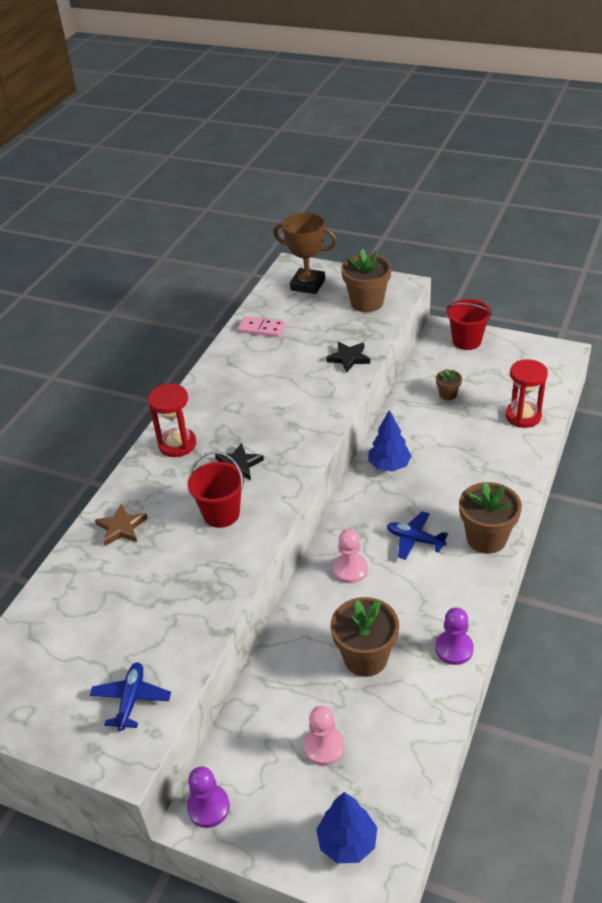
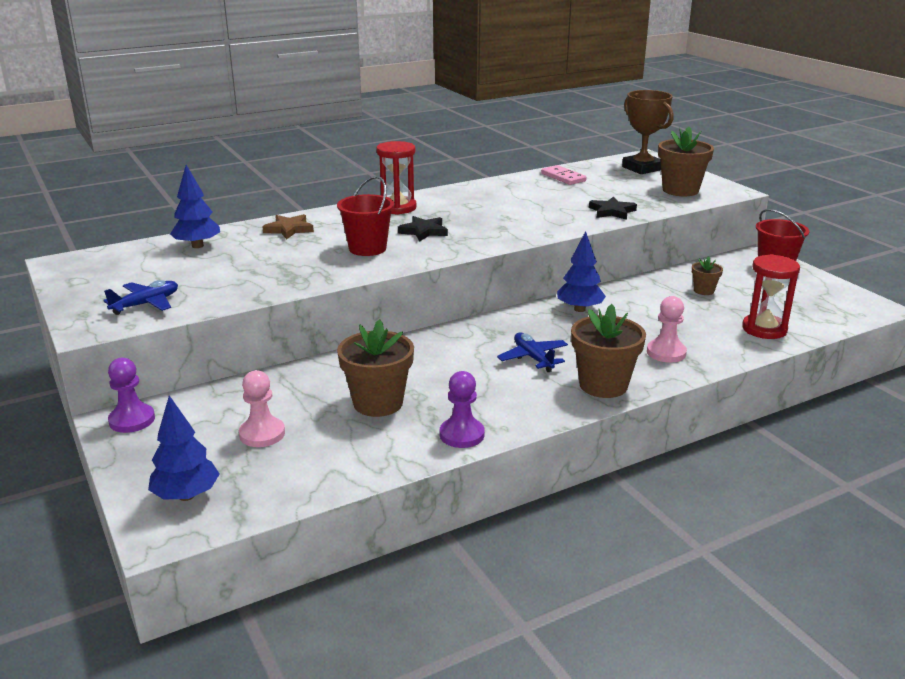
camera: 35 degrees right, 15 degrees down
pink pawn [333,529,368,584] -> pink pawn moved to [647,296,687,363]
none -> blue tree [170,165,220,248]

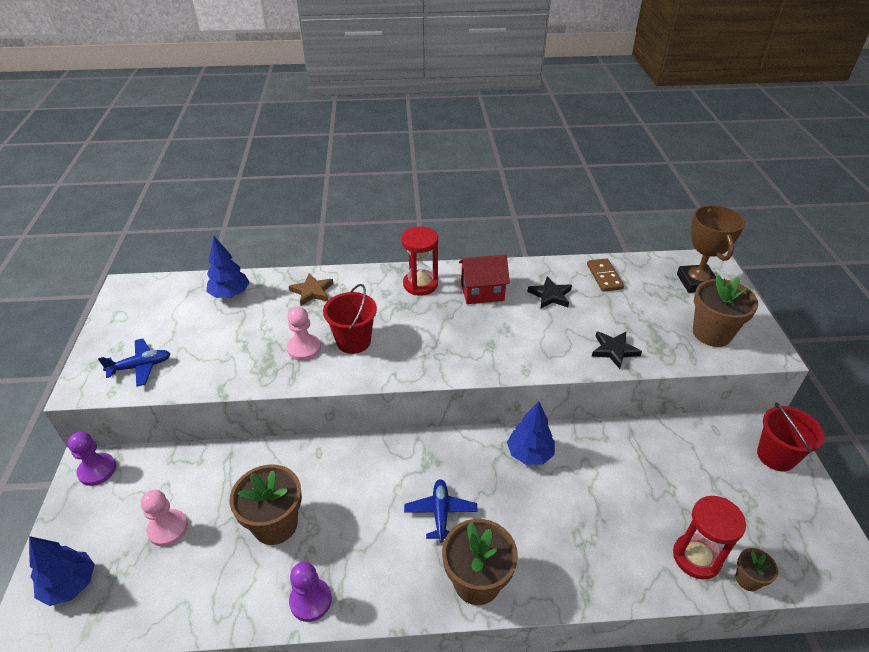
camera: 25 degrees right, 15 degrees up
black star [398,216,448,241] -> black star moved to [528,276,572,309]
pink domino [541,165,587,185] -> brown domino [587,258,624,292]
pink pawn [647,296,687,363] -> pink pawn moved to [287,307,321,361]
brown flower pot [692,256,723,295] -> brown flower pot moved to [735,548,778,591]
none -> red house [459,255,510,304]

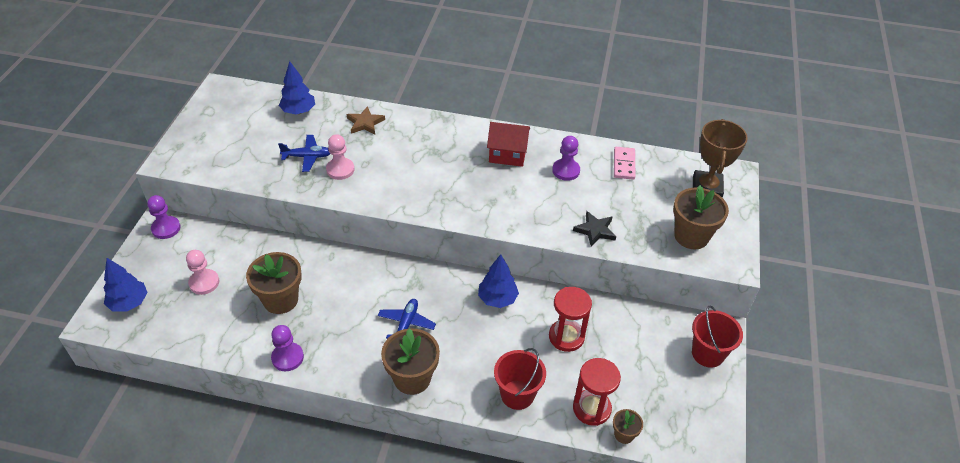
camera: 15 degrees right, 5 degrees up
blue plane [98,339,170,387] -> blue plane moved to [278,135,330,172]
red bucket [323,284,377,354] -> red bucket moved to [494,348,546,410]
red hourglass [401,227,438,296] -> red hourglass moved to [549,287,592,352]
black star [528,276,572,309] -> purple pawn [552,136,580,181]
brown domino [587,258,624,292] -> pink domino [614,147,635,180]

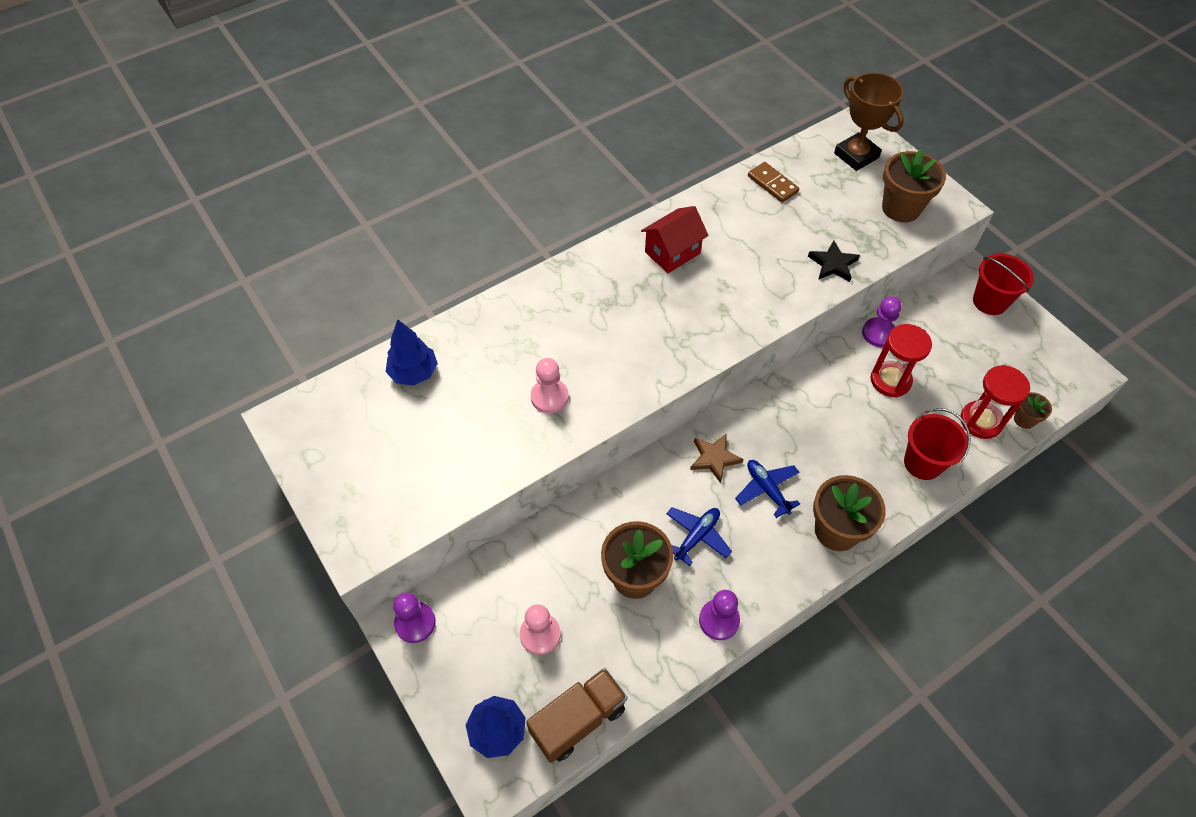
camera: 45 degrees left, 10 degrees up
blue plane [278,135,330,172] -> blue plane moved to [666,507,732,566]
brown star [347,106,385,134] -> brown star moved to [690,433,744,483]
blue tree [478,254,519,308] -> none
purple pawn [552,136,580,181] -> purple pawn moved to [862,296,902,347]
pink domino [614,147,635,180] -> brown domino [748,162,799,203]
none -> brown truck [526,668,627,763]

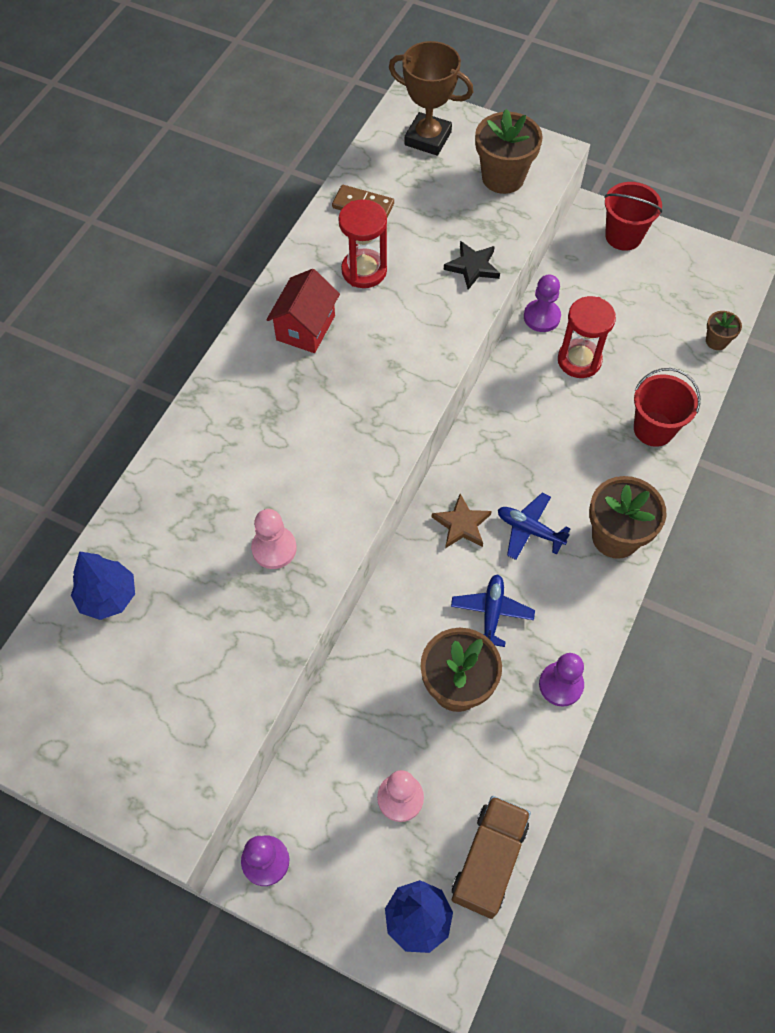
camera: 30 degrees left, 5 degrees up
red hourglass [960,365,1030,439] -> red hourglass moved to [338,199,387,288]

